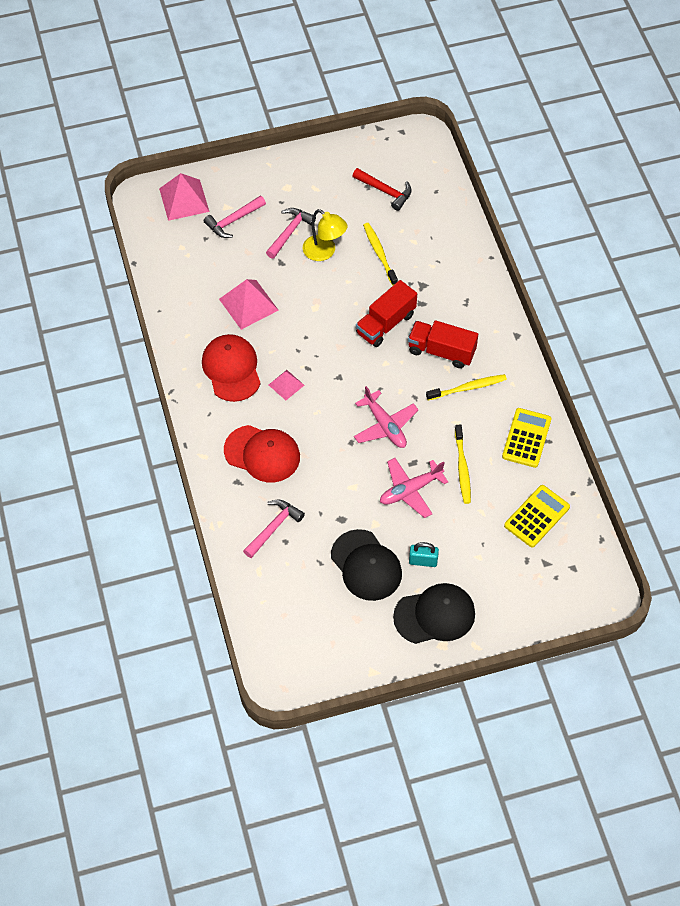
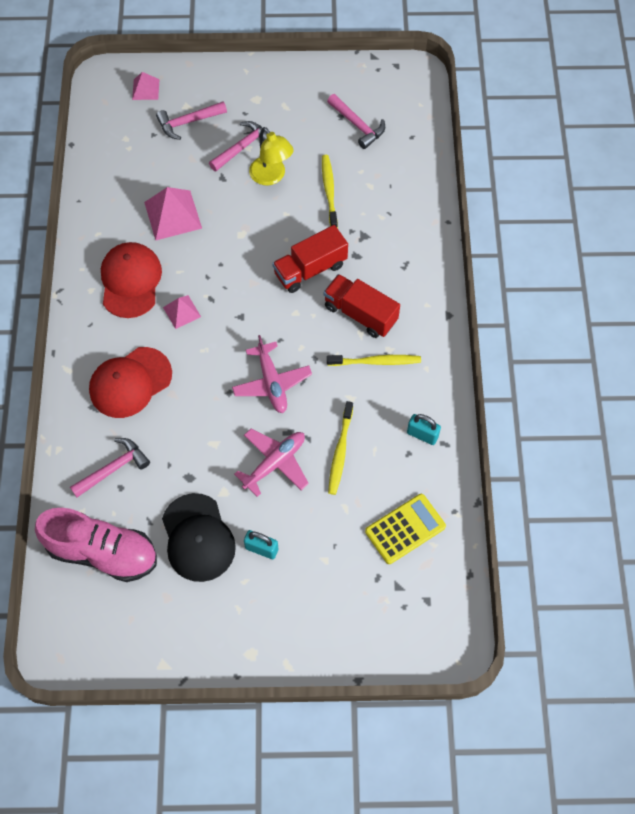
camera: 15 degrees right, 5 degrees up
pink pyramid [159,173,209,221] -> pink pyramid [132,72,160,100], size x0.57
red cap [224,425,300,482] -> red cap turned 105 degrees clockwise [89,347,172,418]
red hammer [352,168,412,211] -> pink hammer [327,94,385,149]
pink plane [380,458,448,518] -> pink plane turned 150 degrees clockwise [234,428,309,497]
black cap [393,583,475,644] -> none
yellow calculator [502,408,551,468] -> turquoise padlock [407,414,441,445]
none -> pink shoe [35,508,157,582]

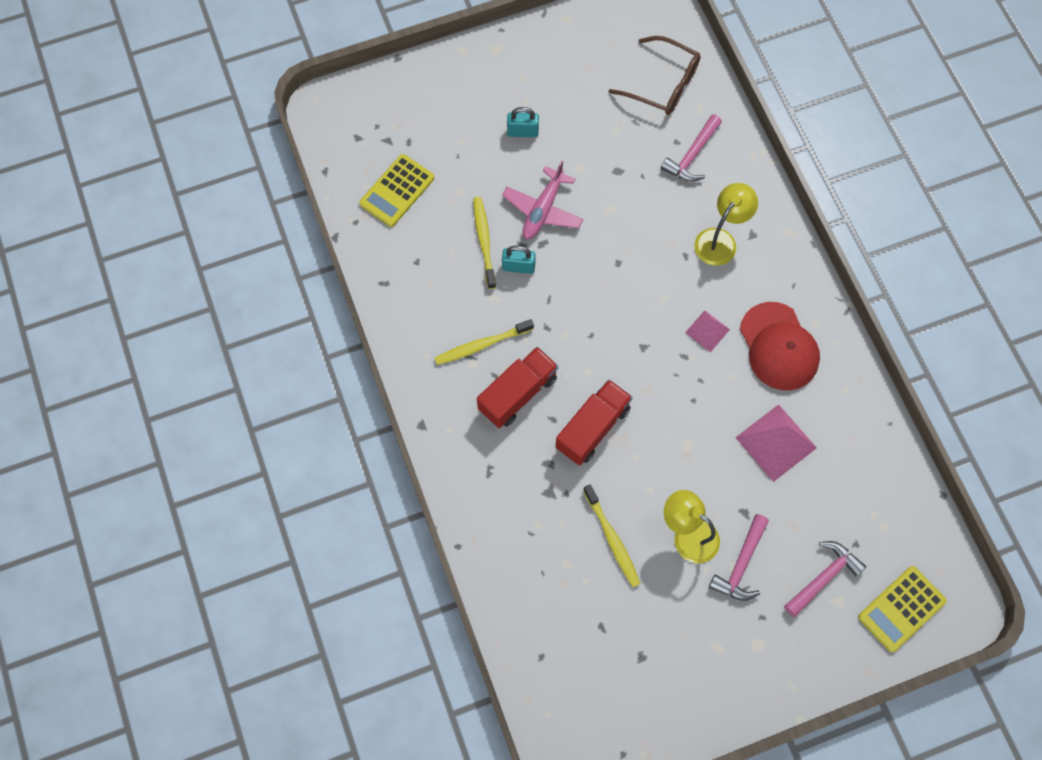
camera: 160 degrees right, 5 degrees up
pink shoe [35,508,157,582] -> brown glasses [609,36,701,115]
red cap [89,347,172,418] -> yellow lamp [694,183,758,266]
pink pyramid [132,72,160,100] -> yellow calculator [858,566,946,652]
black cap [162,493,236,582] -> none
pink plane [232,335,312,413] -> none
red truck [324,274,400,338] -> red truck turned 60 degrees counterclockwise [477,347,558,428]
pink hammer [327,94,385,149] -> none
turquoise padlock [407,414,441,445] -> turquoise padlock moved to [502,246,536,274]

